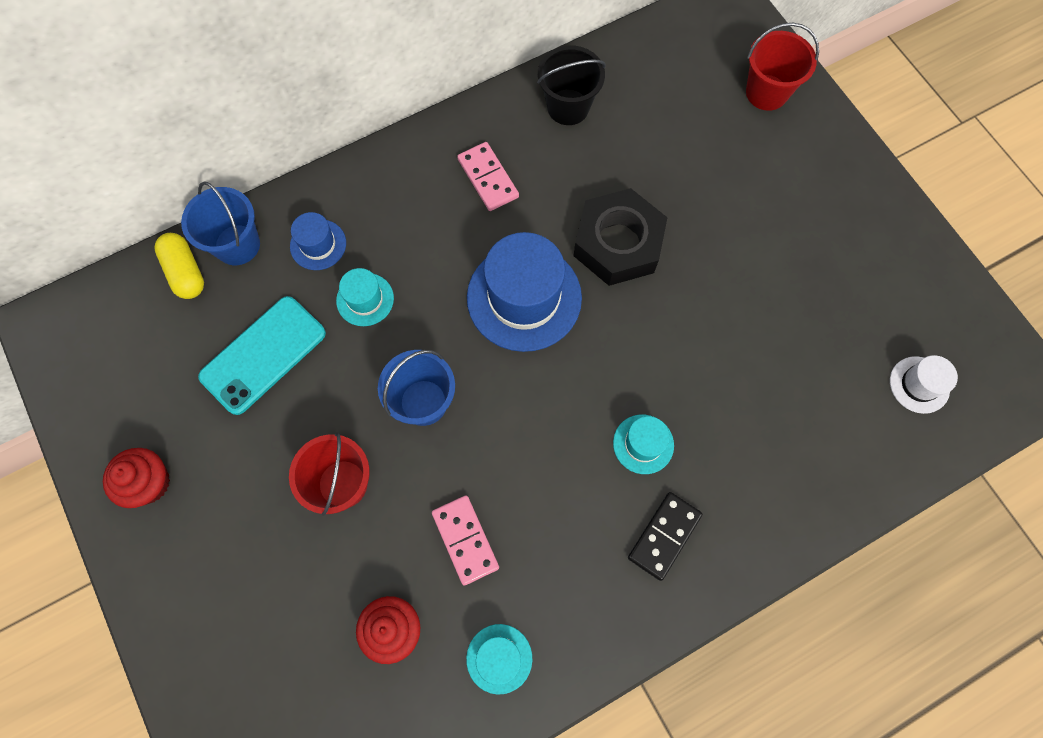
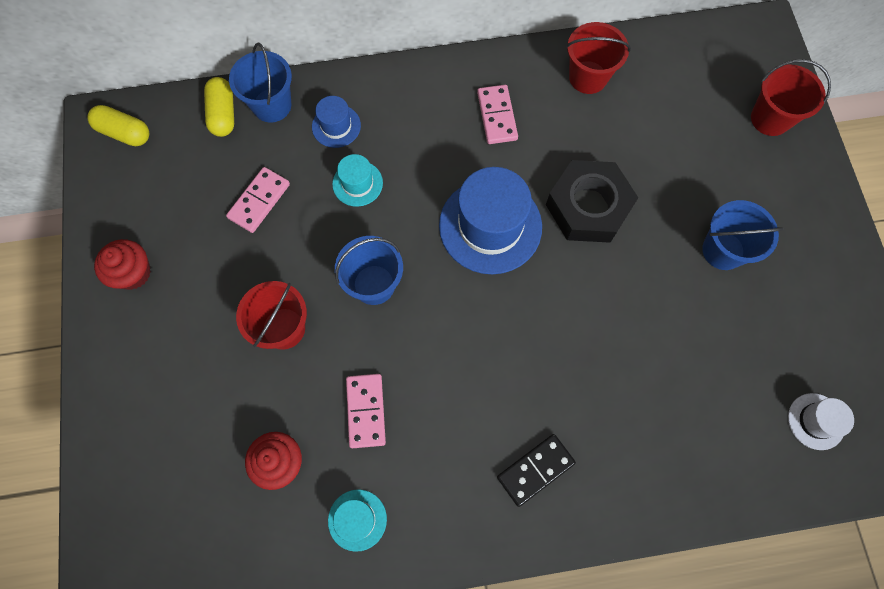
camera: 20 degrees right, 0 degrees up
turquoise phone [198,296,326,415] -> pink domino [226,167,290,233]
black bucket [537,45,606,125] -> red bucket [566,22,631,94]
turquoise hat [613,415,674,474] -> none
none -> yellow capsule [87,105,150,146]
none -> blue bucket [702,200,784,270]

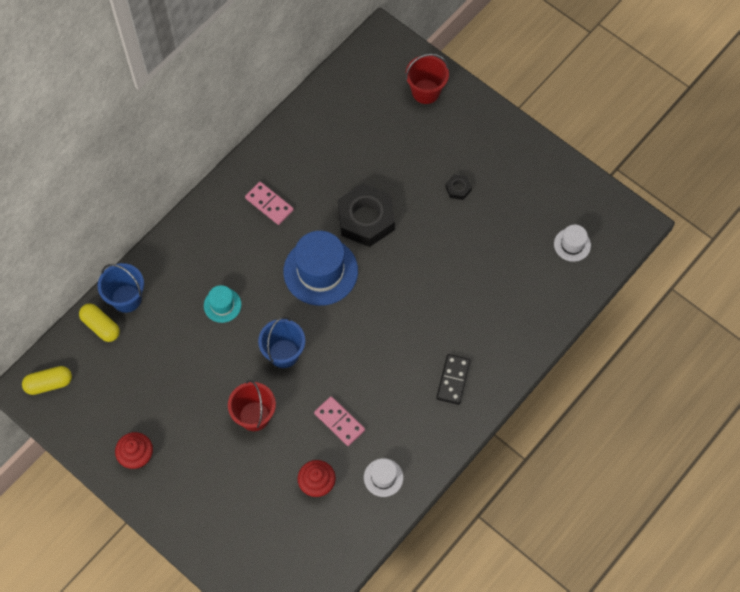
camera: 40 degrees left, 5 degrees down
pink domino [226,167,290,233] -> none
blue hat [312,96,361,148] -> none
turquoise hat [328,489,387,552] -> white hat [364,458,403,497]
red bucket [566,22,631,94] -> none
blue bucket [702,200,784,270] -> black nut [445,174,472,200]

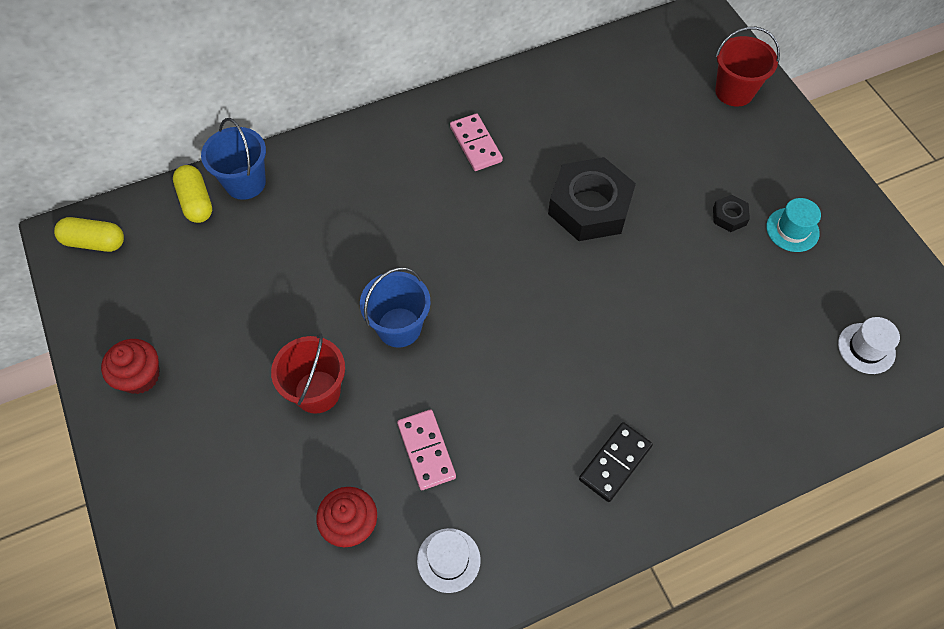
camera: 25 degrees right, 5 degrees down
turquoise hat [204,285,241,323] -> turquoise hat moved to [766,198,821,252]
blue hat [283,231,358,306] -> none

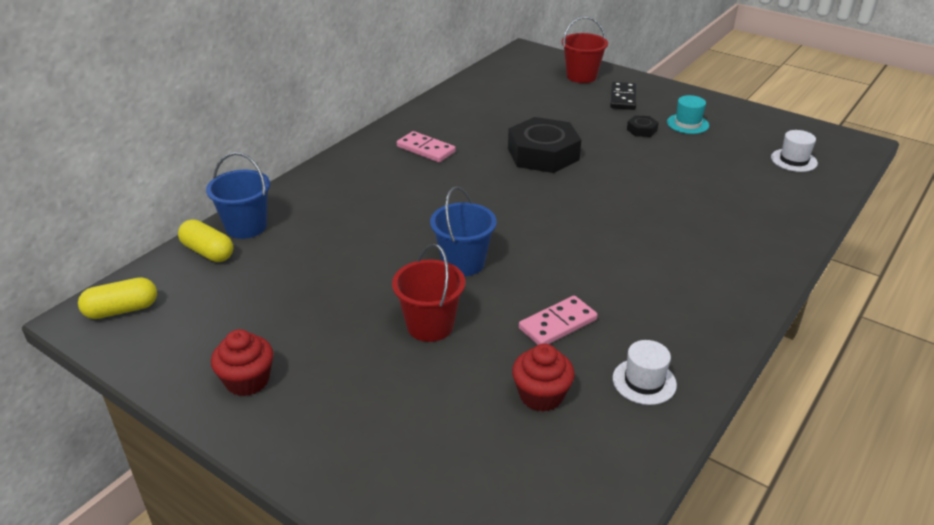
camera: 30 degrees left, 25 degrees down
pink domino [397,409,456,490] -> pink domino turned 75 degrees counterclockwise [519,295,598,345]
black domino [579,422,653,502] -> black domino moved to [610,82,636,110]

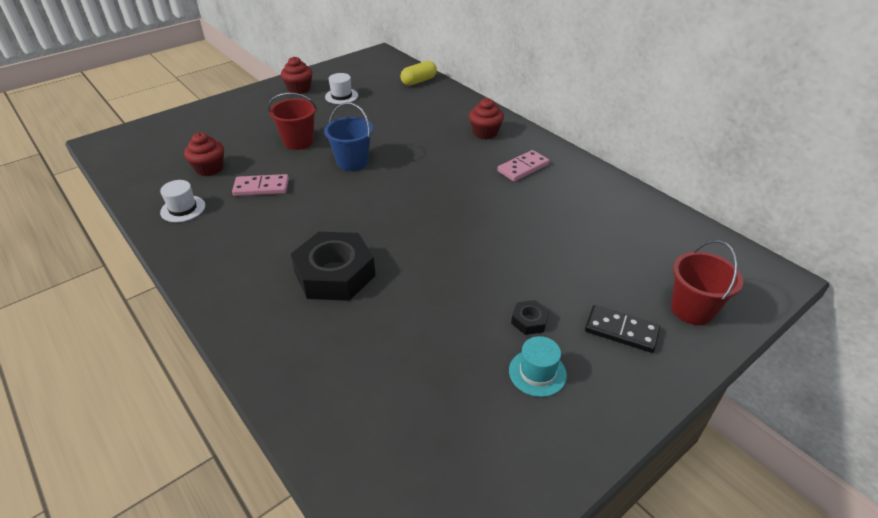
camera: 105 degrees right, 5 degrees up
yellow capsule [78,277,157,319] -> none
blue bucket [206,152,270,239] -> none
black nut [508,117,581,173] -> black nut moved to [291,232,376,301]
pink domino [519,295,598,345] -> pink domino turned 75 degrees counterclockwise [232,174,289,196]
white hat [771,130,818,172] -> white hat moved to [325,73,358,104]
none -> red cupcake [469,98,504,139]

